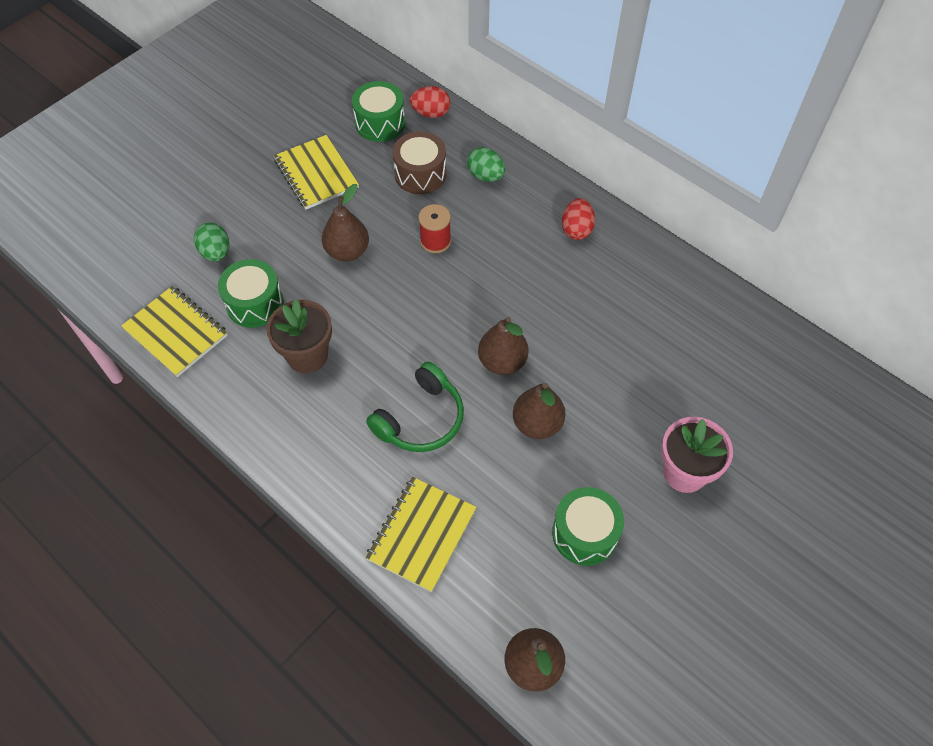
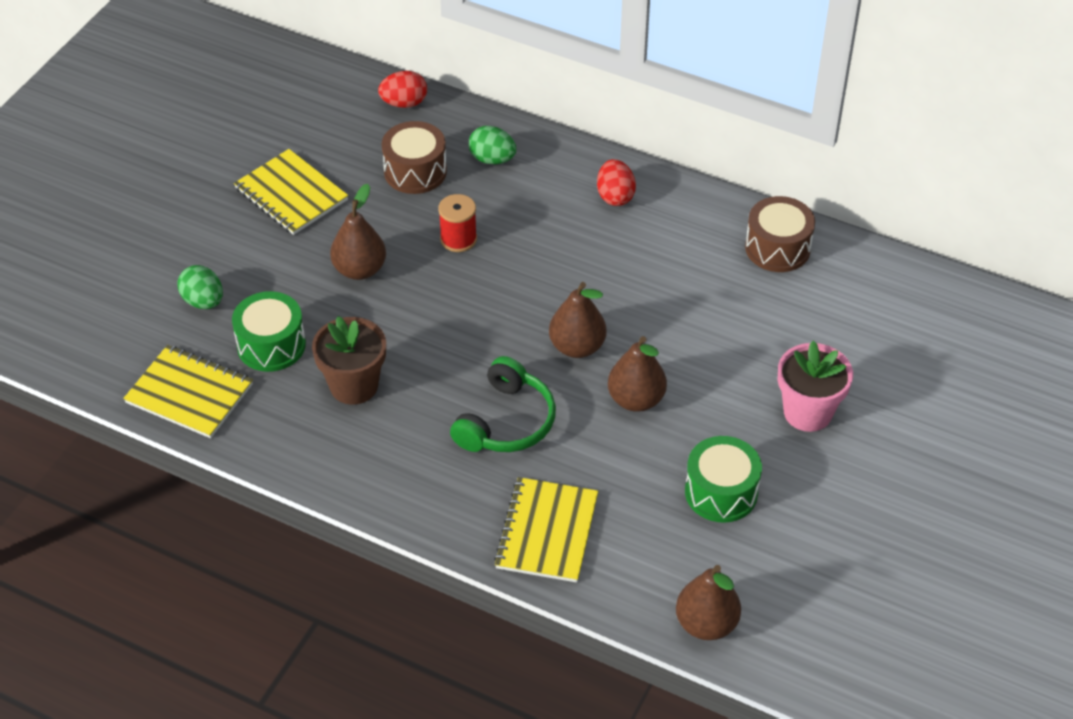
camera: 15 degrees left, 10 degrees down
green drum [352,81,405,142] -> none
none -> brown drum [745,196,815,272]

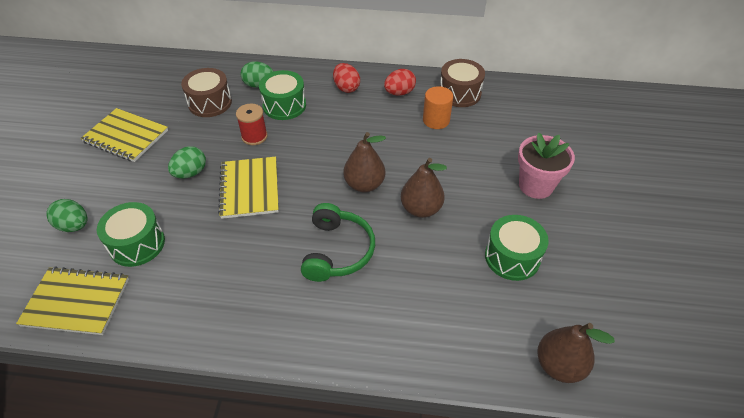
camera: 20 degrees left, 0 degrees up
brown flower pot [312,316,386,405] -> none
brown pear [330,184,386,280] -> green egg [168,146,206,179]
red egg [378,71,427,108] -> red egg moved to [384,69,416,96]
yellow notebook [494,477,598,583] -> yellow notebook moved to [218,157,279,219]
none -> green drum [259,70,306,120]
none -> orange cylinder [423,86,453,129]

